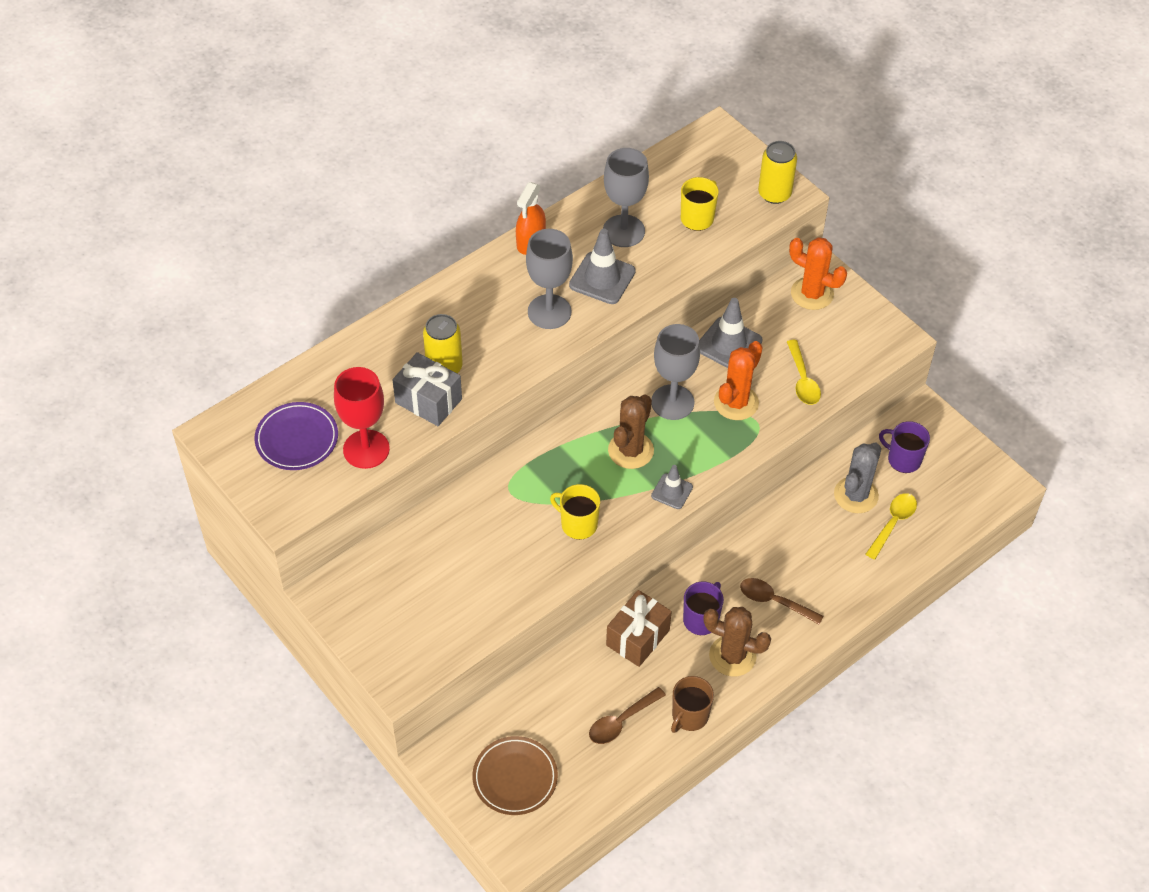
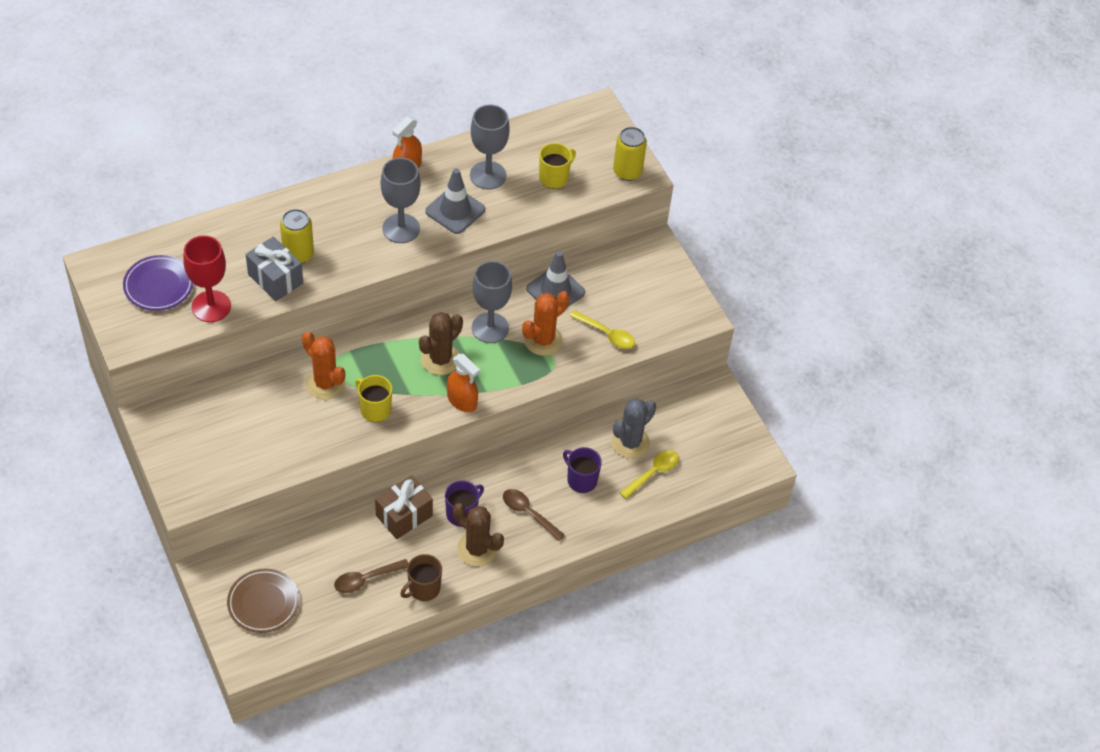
camera: 10 degrees right, 0 degrees up
grey traffic cone [651,465,693,509] -> orange spray bottle [447,354,480,412]
yellow spoon [787,340,821,405] -> yellow spoon turned 60 degrees counterclockwise [570,310,635,349]
orange cactus [789,237,847,310] -> orange cactus moved to [302,331,346,400]
purple mug [879,421,930,473] -> purple mug moved to [563,447,602,493]

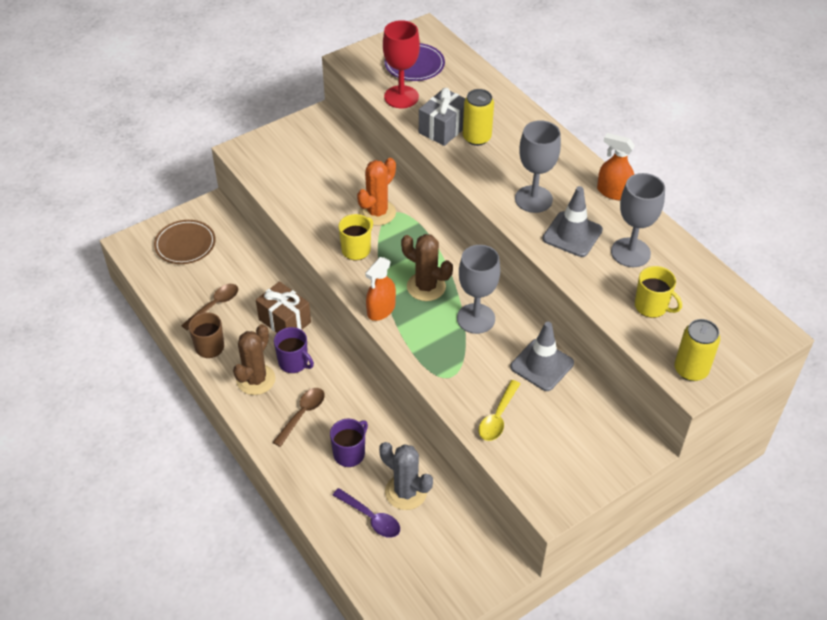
camera: 85 degrees right, 5 degrees down
brown spoon [334,559,409,593] -> brown spoon turned 75 degrees clockwise [181,284,238,330]
orange cactus [522,291,570,356] -> none
yellow spoon [620,450,679,499] -> purple spoon [333,488,400,538]

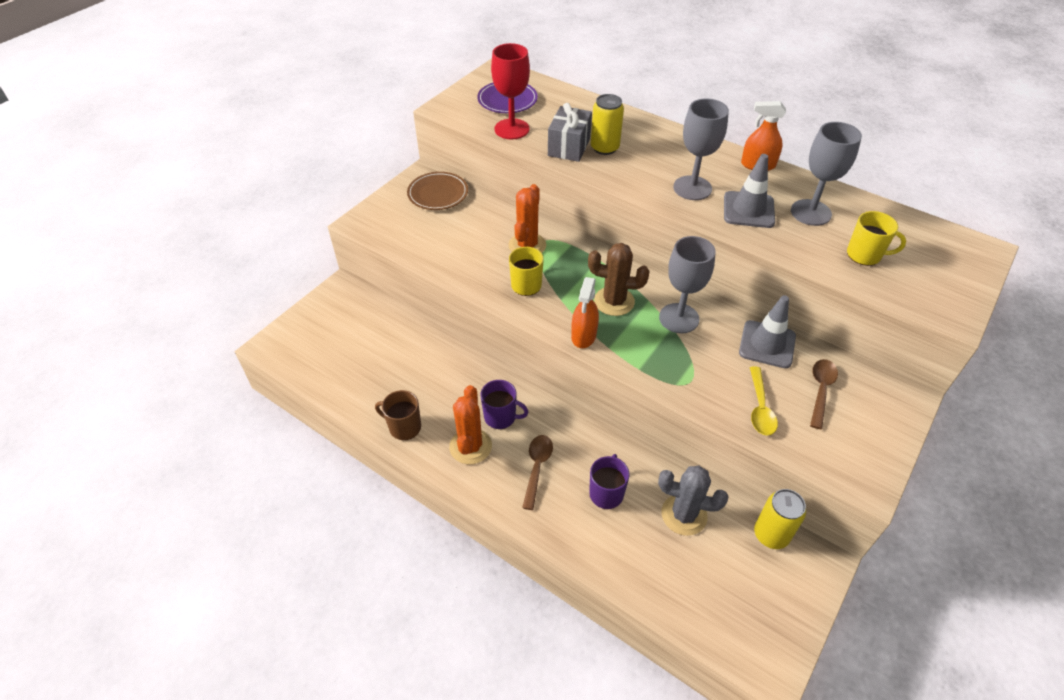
camera: 20 degrees left, 0 degrees up
brown plate [154,220,216,264] -> brown plate moved to [407,172,468,210]
brown spoon [181,284,238,330] -> brown spoon moved to [810,359,838,429]
brown cactus [233,324,276,395] -> orange cactus [449,385,492,464]
brown gift [256,281,311,333] -> none
purple spoon [333,488,400,538] -> none
yellow can [674,319,720,381] -> yellow can moved to [754,489,806,549]

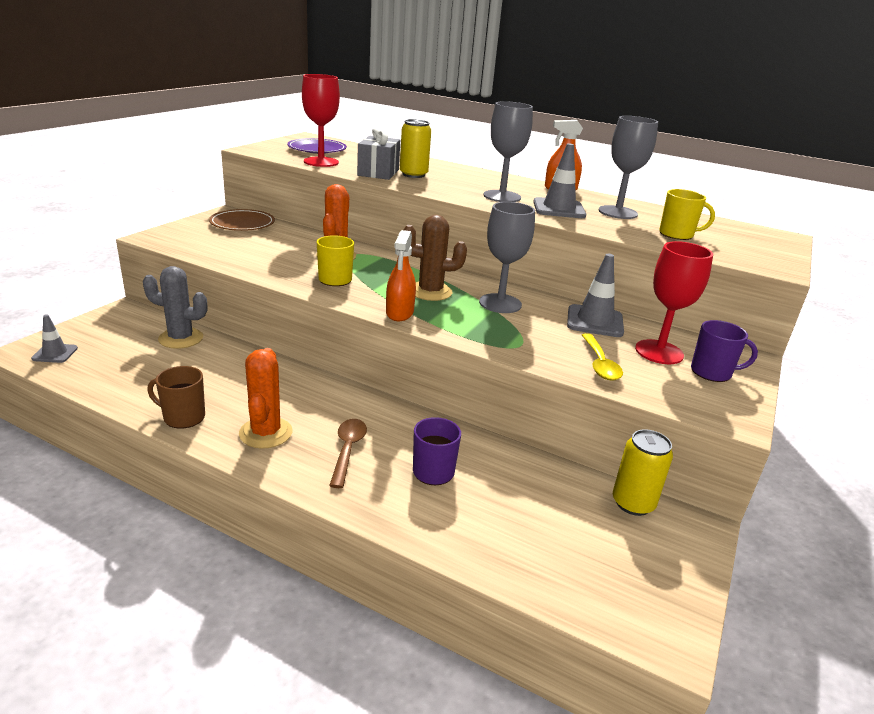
camera: 10 degrees left, 20 degrees down
purple mug [481,380,528,429] -> purple mug moved to [691,320,758,382]
grey cactus [658,466,728,536] -> grey cactus moved to [143,266,207,349]
brown spoon [810,359,838,429] -> red goblet [635,241,713,364]
none -> grey traffic cone [31,314,78,363]

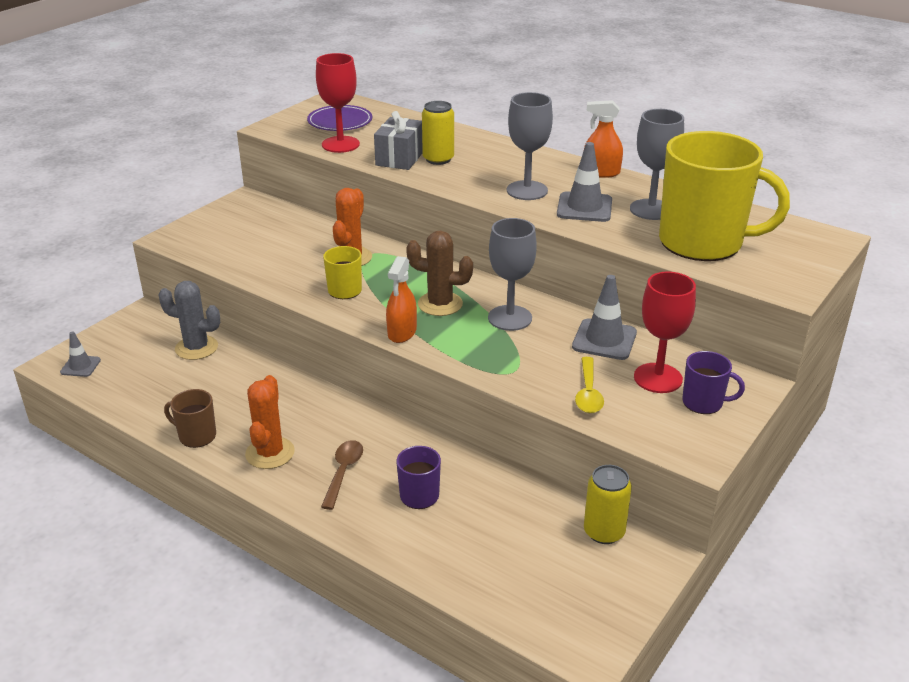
camera: 10 degrees right, 5 degrees up
brown plate [209,209,275,231] -> none
yellow mug [659,189,715,240] -> yellow mug [659,131,790,261], size x2.27

